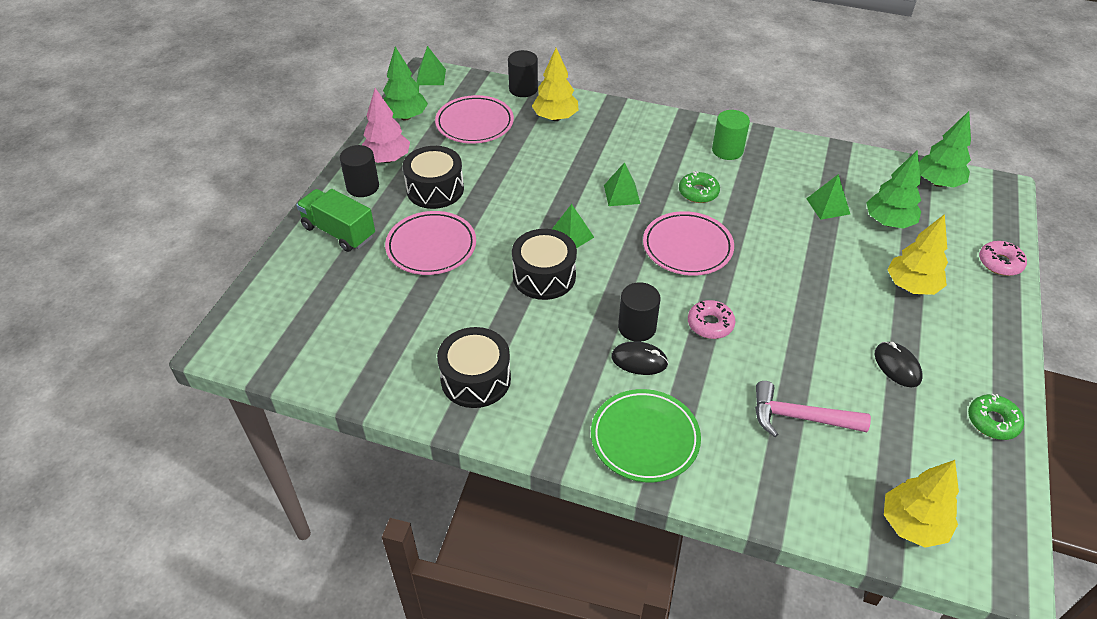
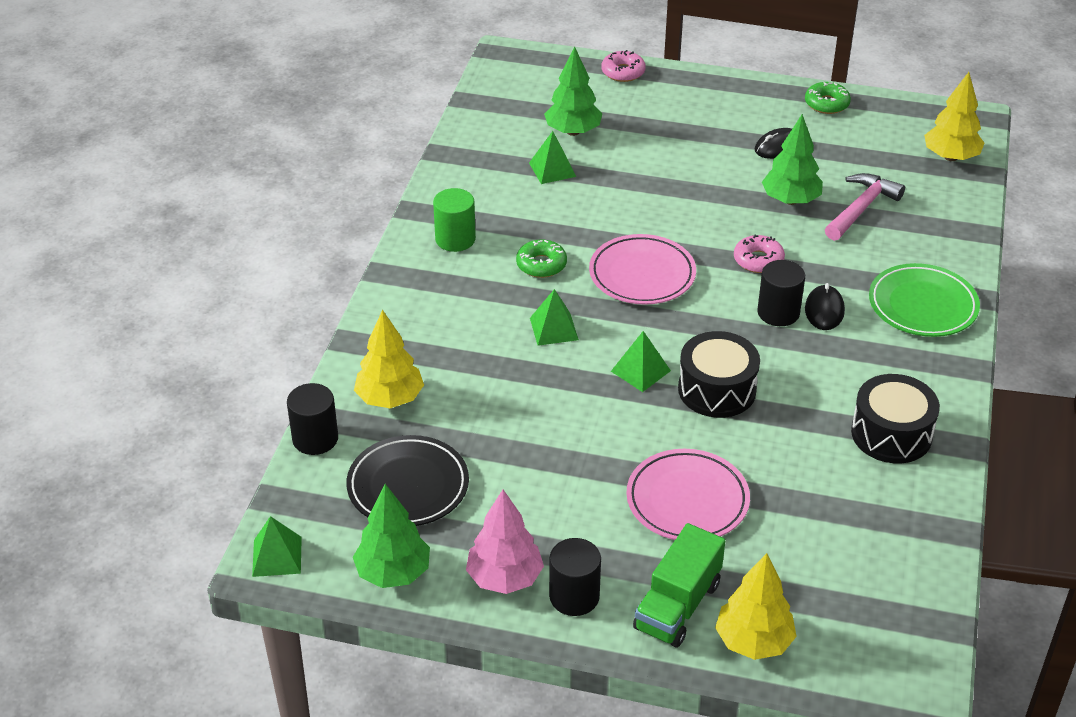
camera: 95 degrees left, 5 degrees down
black drum [403,146,464,209] -> none
pink plate [435,95,514,144] -> black plate [346,435,469,526]
pink hammer [755,381,871,437] -> pink hammer turned 150 degrees counterclockwise [825,173,905,241]
yellow tree [887,214,948,295] -> yellow tree moved to [715,553,797,660]
green tree [919,111,971,187] -> green tree moved to [762,114,823,205]

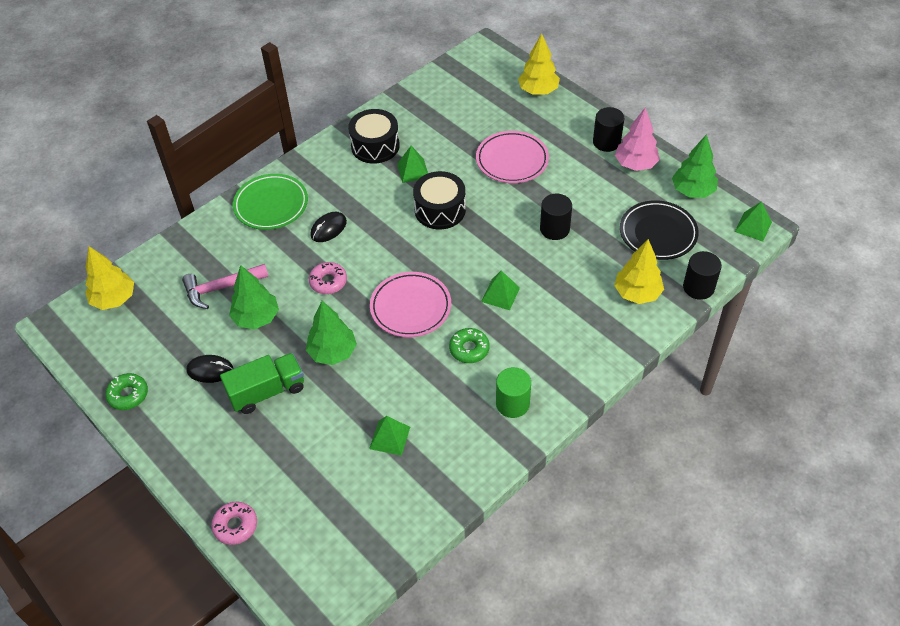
camera: 145 degrees left, 10 degrees up
green tree [544,47,602,136] -> green tree moved to [306,301,357,365]
green pyramid [611,331,671,392] -> green pyramid moved to [397,146,428,183]
green truck [633,523,725,648] -> green truck moved to [220,353,304,414]
black cylinder [757,260,805,326] -> black cylinder moved to [540,194,572,240]

